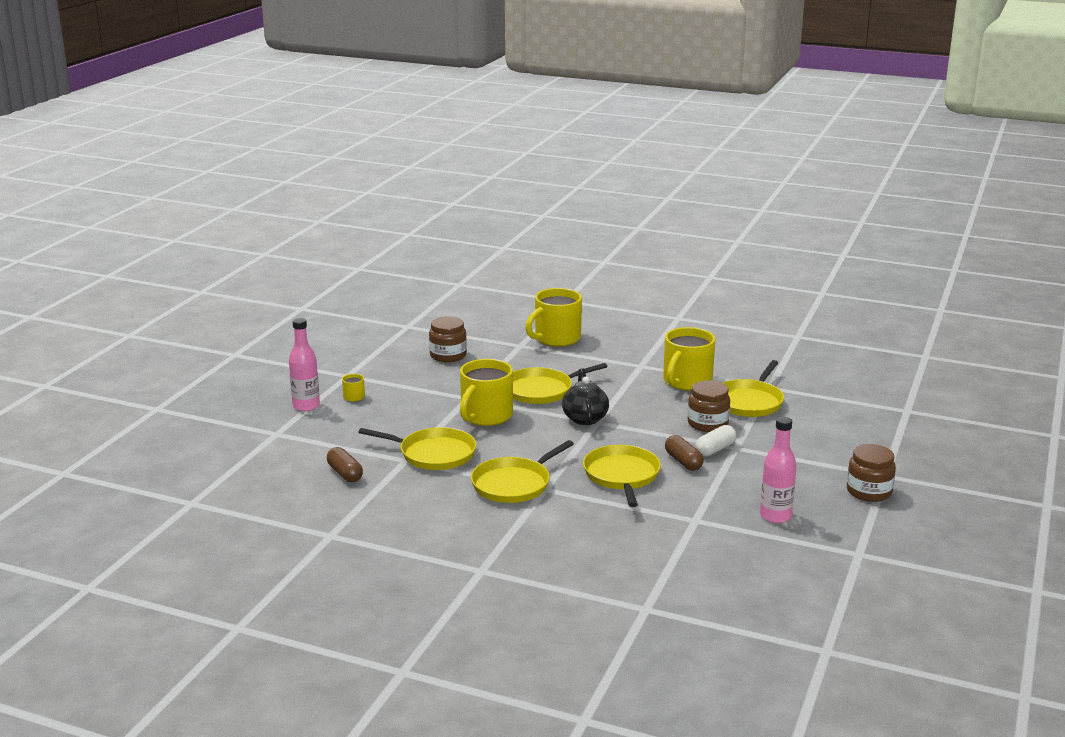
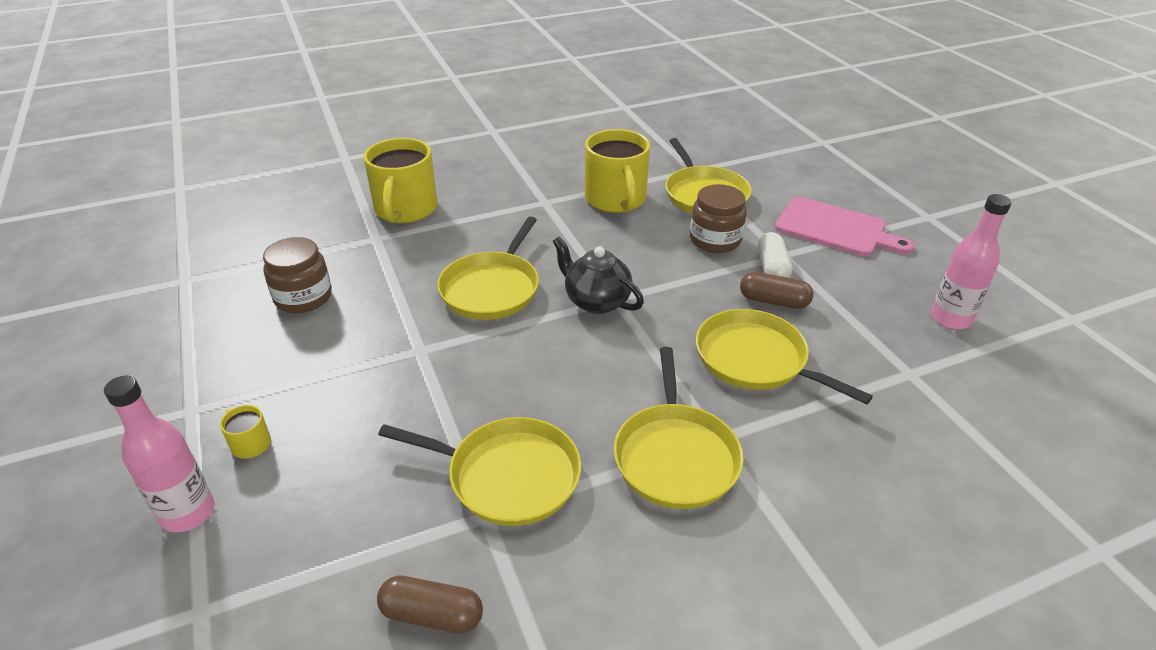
camera: 45 degrees left, 15 degrees up
yellow pan [358,427,476,470] -> yellow pan turned 45 degrees clockwise [378,417,581,526]
yellow mug [460,359,513,426] -> none
brown jar [847,444,896,502] -> none
none -> pink cutting board [775,197,914,257]

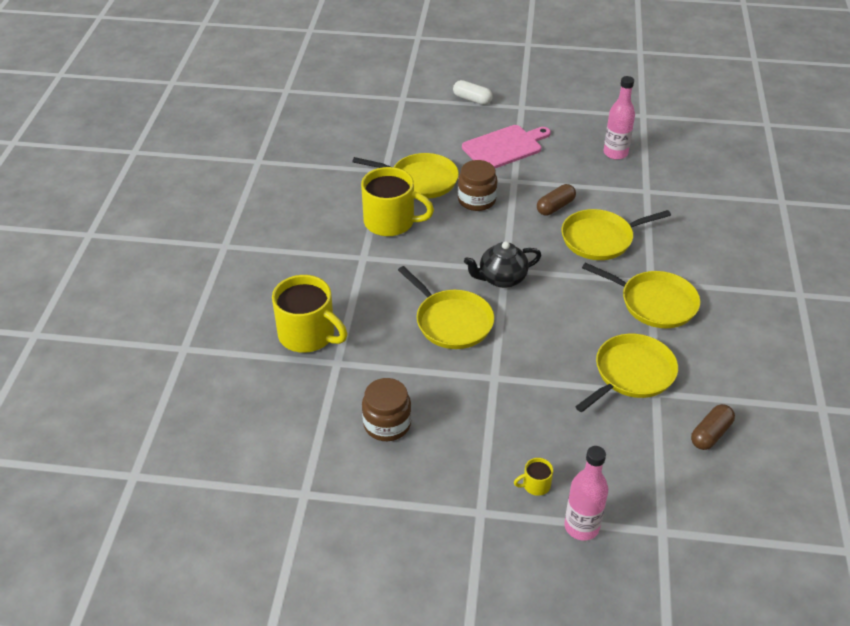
camera: 60 degrees left, 5 degrees up
white capsule [758,232,792,278] -> white capsule moved to [453,80,493,105]

